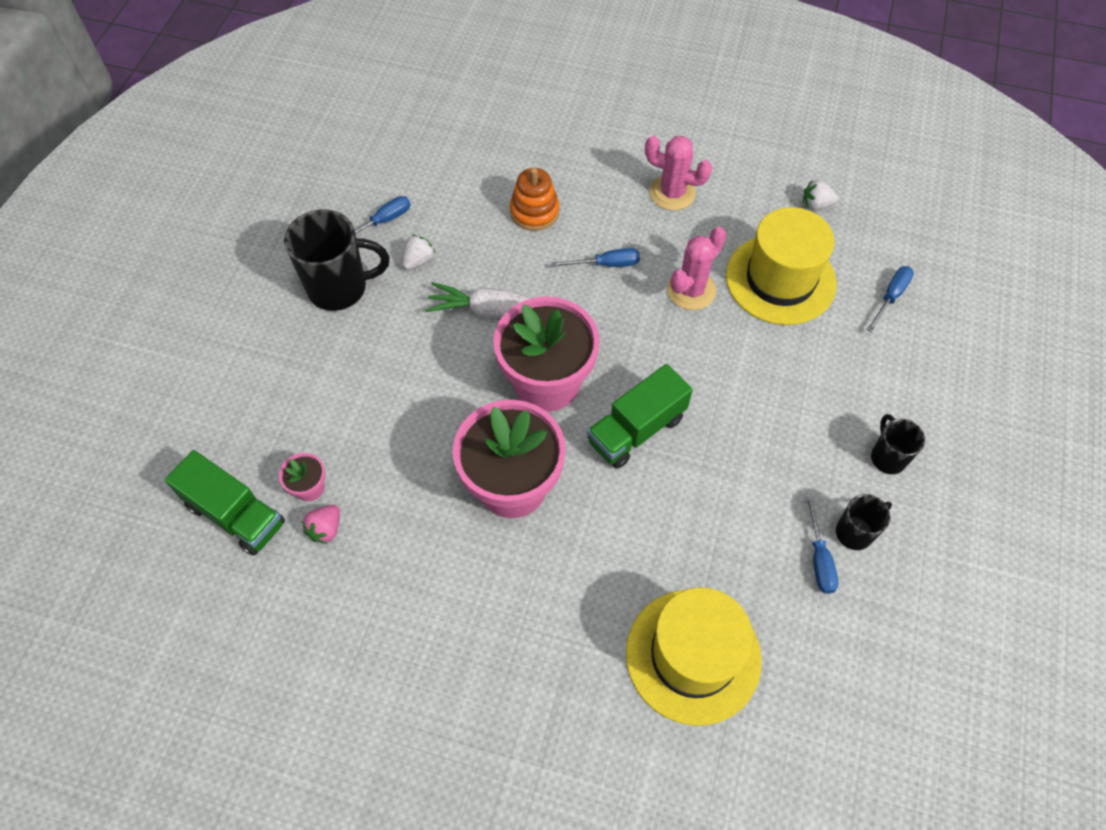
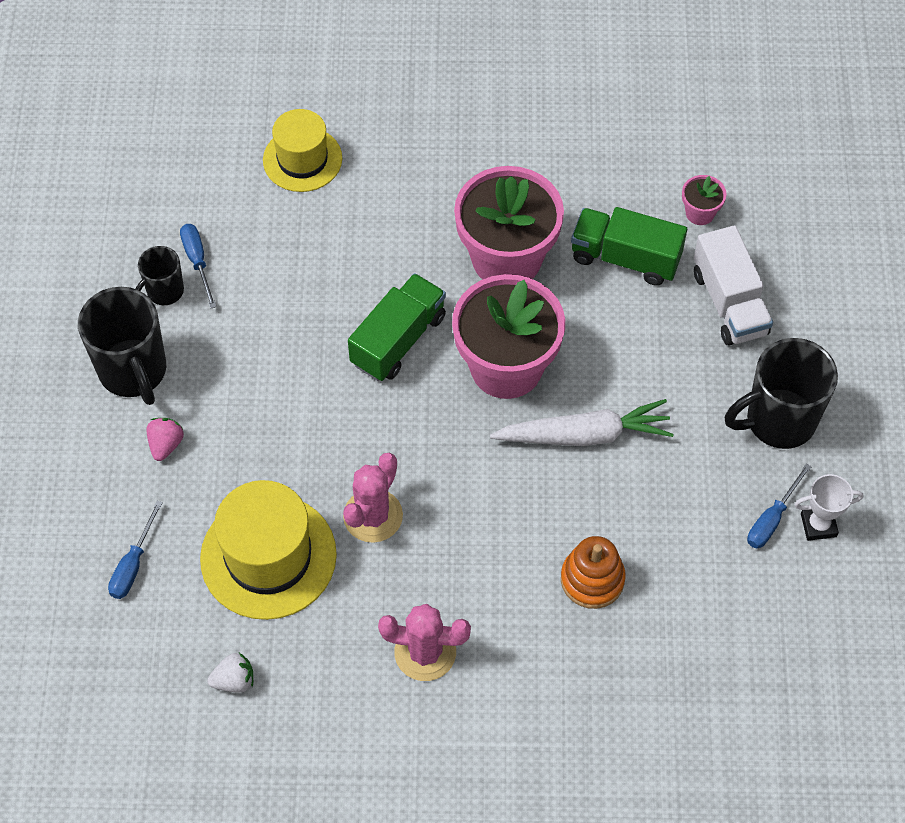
camera: 165 degrees right, 0 degrees up
green truck [165,450,285,556] -> green truck moved to [571,207,687,286]
pink strawberry [302,505,340,544] -> pink strawberry moved to [147,418,184,461]
white strawberry [402,235,435,270] -> none
blue screwdriver [552,248,640,267] -> none
yellow hat [626,587,762,726] -> yellow hat [263,109,342,192], size x0.66
black mug [871,414,925,474] -> black mug [78,287,166,405], size x1.82
none -> white truck [694,226,773,346]
none -> white trophy [794,474,863,541]

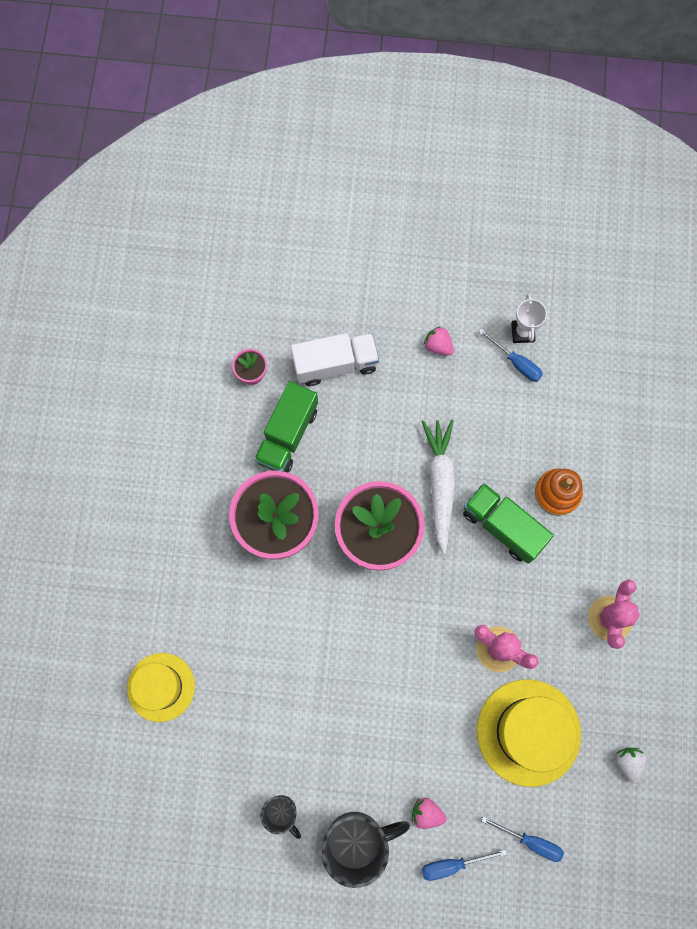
camera: 85 degrees left, 15 degrees up
blue screwdriver [180,224,216,308] -> blue screwdriver moved to [422,849,507,881]
green truck [348,273,446,381] -> green truck moved to [463,483,554,564]
black mug [725,338,838,449] -> pink strawberry [424,326,454,356]

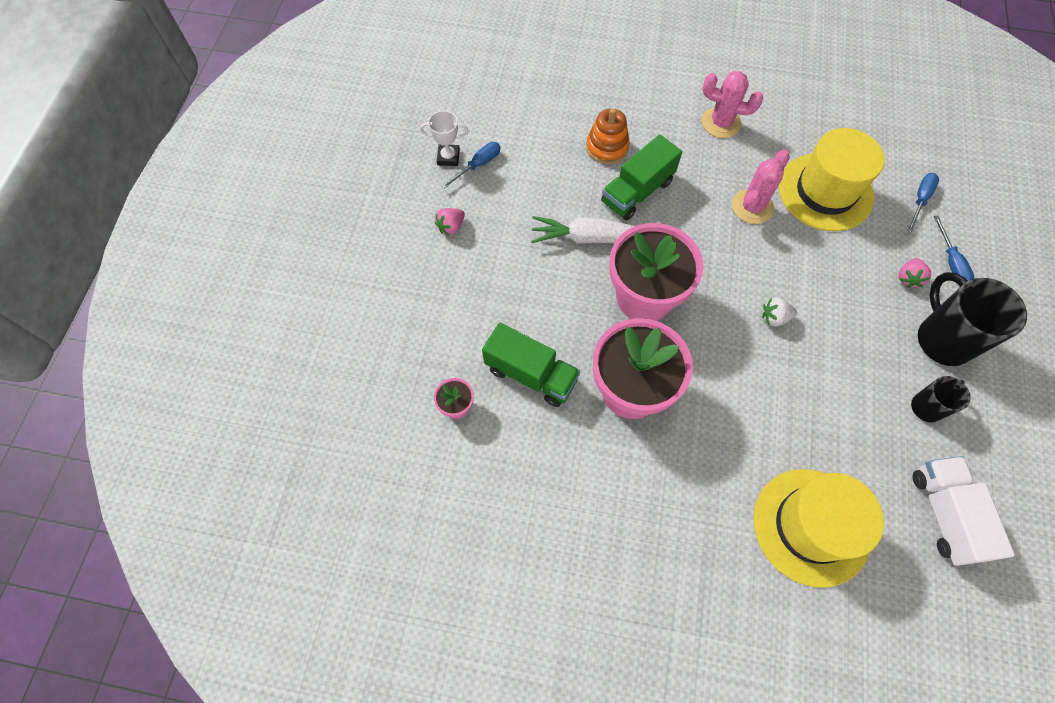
camera: 85 degrees left, 10 degrees down
yellow hat [127,653,195,722] -> yellow hat [753,469,884,588], size x1.52
white truck [291,333,379,386] -> white truck moved to [913,456,1015,566]
white strawberry [616,748,647,783] -> white strawberry moved to [762,297,797,326]

